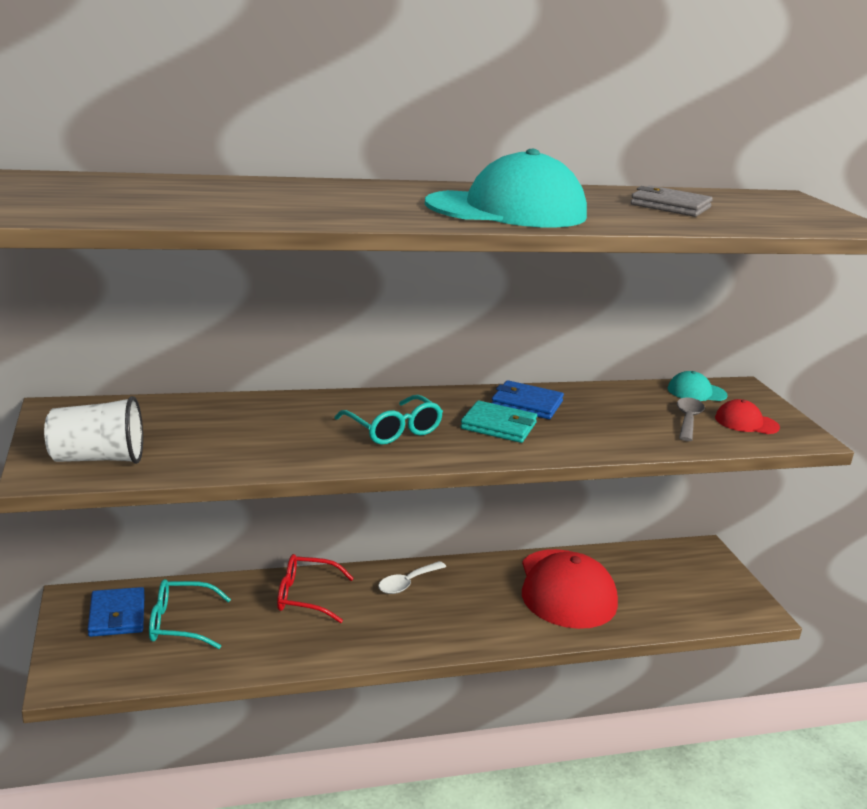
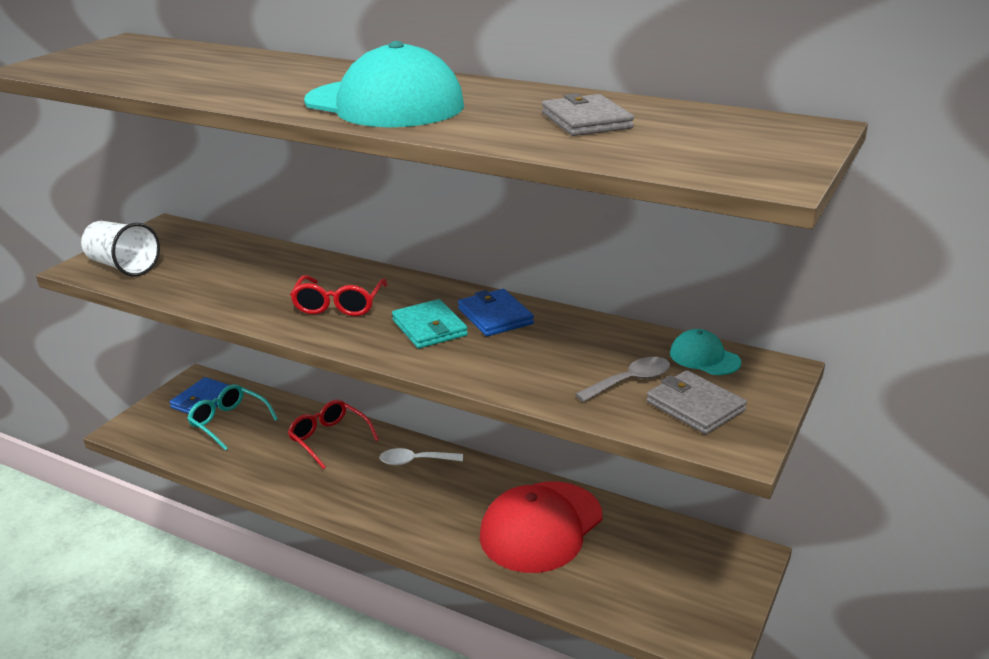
camera: 45 degrees right, 5 degrees up
turquoise glasses [334,395,443,445] -> red glasses [290,275,387,316]
red cap [715,399,780,434] -> grey wallet [646,370,747,434]

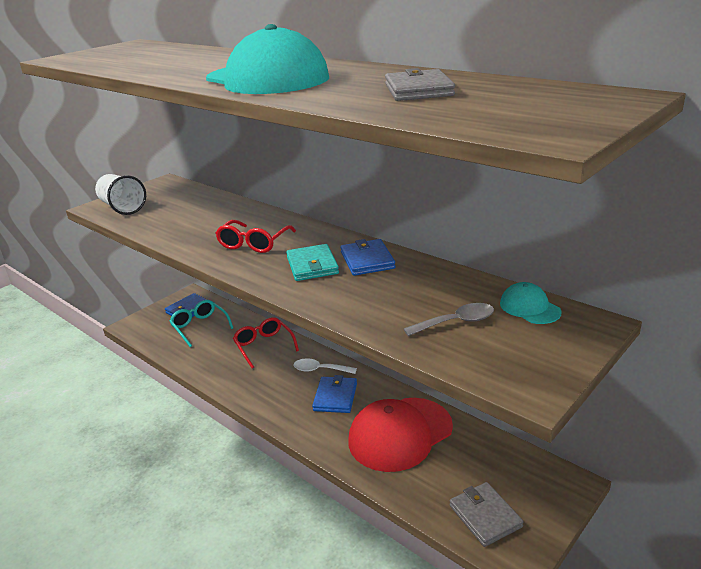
camera: 15 degrees right, 0 degrees up
grey wallet [646,370,747,434] -> grey wallet moved to [450,482,524,547]
none -> blue wallet [312,375,357,413]

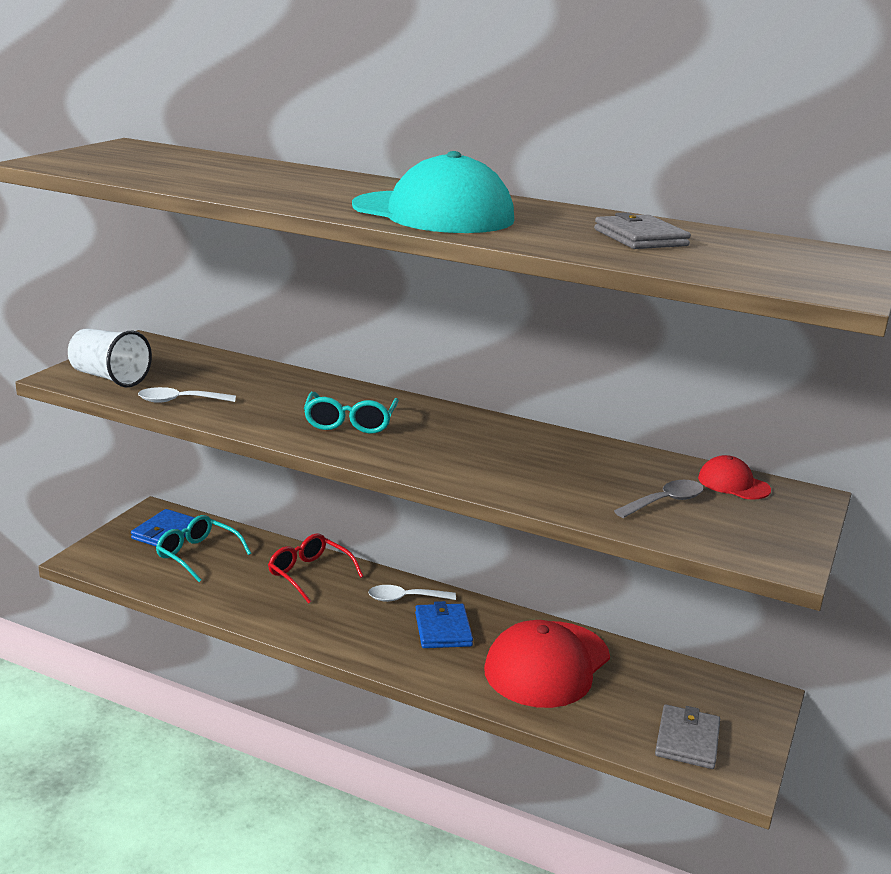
camera: 20 degrees left, 5 degrees down
red glasses [216,220,296,253] -> turquoise glasses [304,392,399,434]
turquoise wallet [286,244,339,281] -> none
blue wallet [340,239,396,276] -> none
grey wallet [450,482,524,547] -> grey wallet turned 60 degrees clockwise [655,705,720,769]
turquoise cap [500,282,562,324] -> red cap [698,455,771,500]
none -> white spoon [138,387,236,403]

